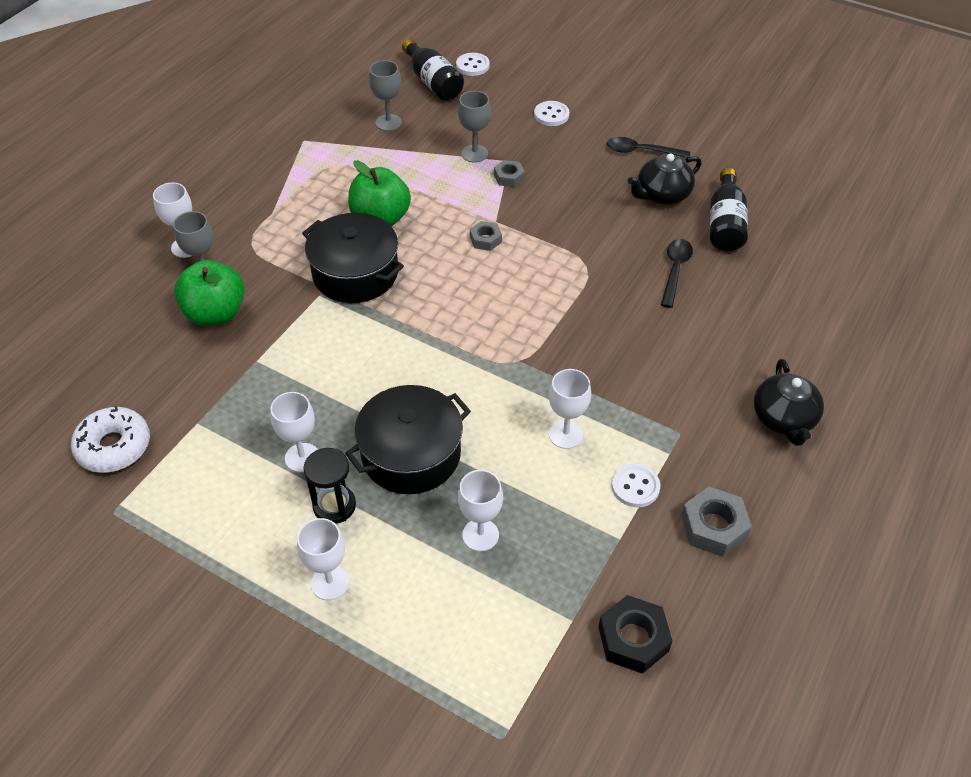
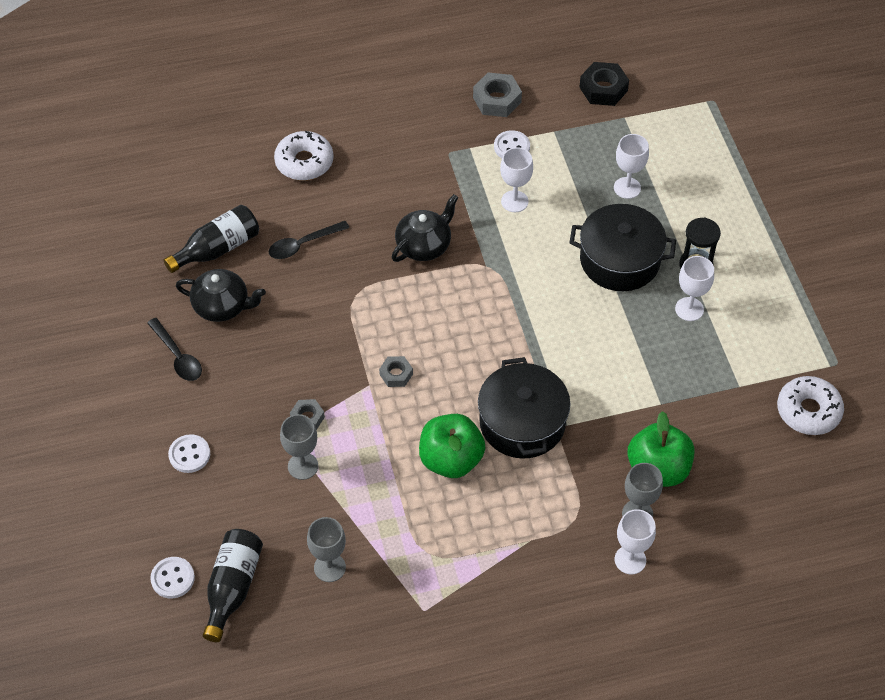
camera: 135 degrees left, 5 degrees up
white goblet [297,518,349,600] -> none
black teapot [754,359,824,446] -> black teapot moved to [392,194,459,262]
none -> white donut [274,131,333,180]

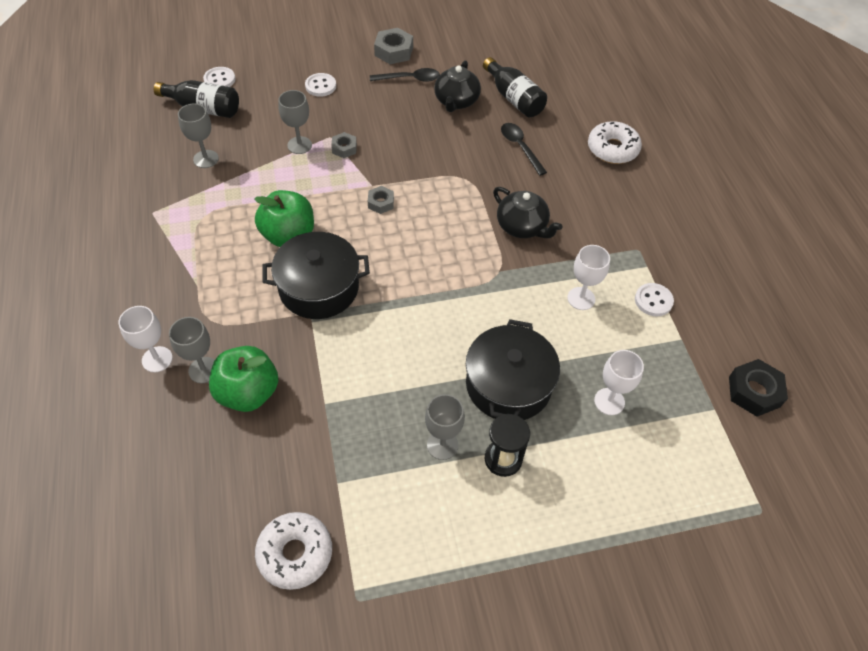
camera: 90 degrees right, 0 degrees up
black spoon [147,318,202,381] -> black spoon turned 150 degrees counterclockwise [370,68,440,82]
grey nut [473,72,522,117] -> grey nut moved to [374,28,413,64]
white goblet [675,256,714,321] -> grey goblet [425,394,465,460]

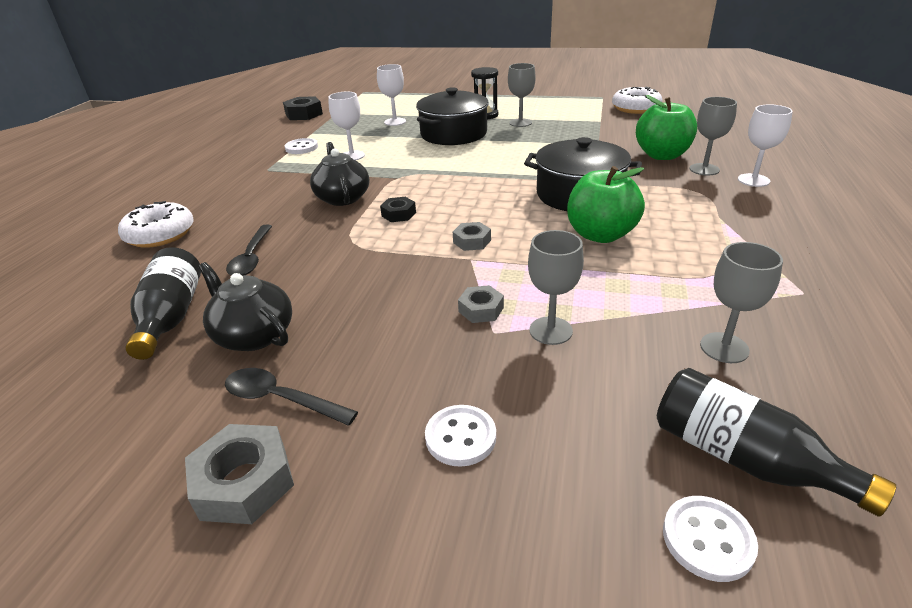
camera: 150 degrees left, 20 degrees down
black teapot [434,60,481,112] -> black teapot turned 90 degrees counterclockwise [198,262,292,351]
none -> black nut [380,197,416,222]

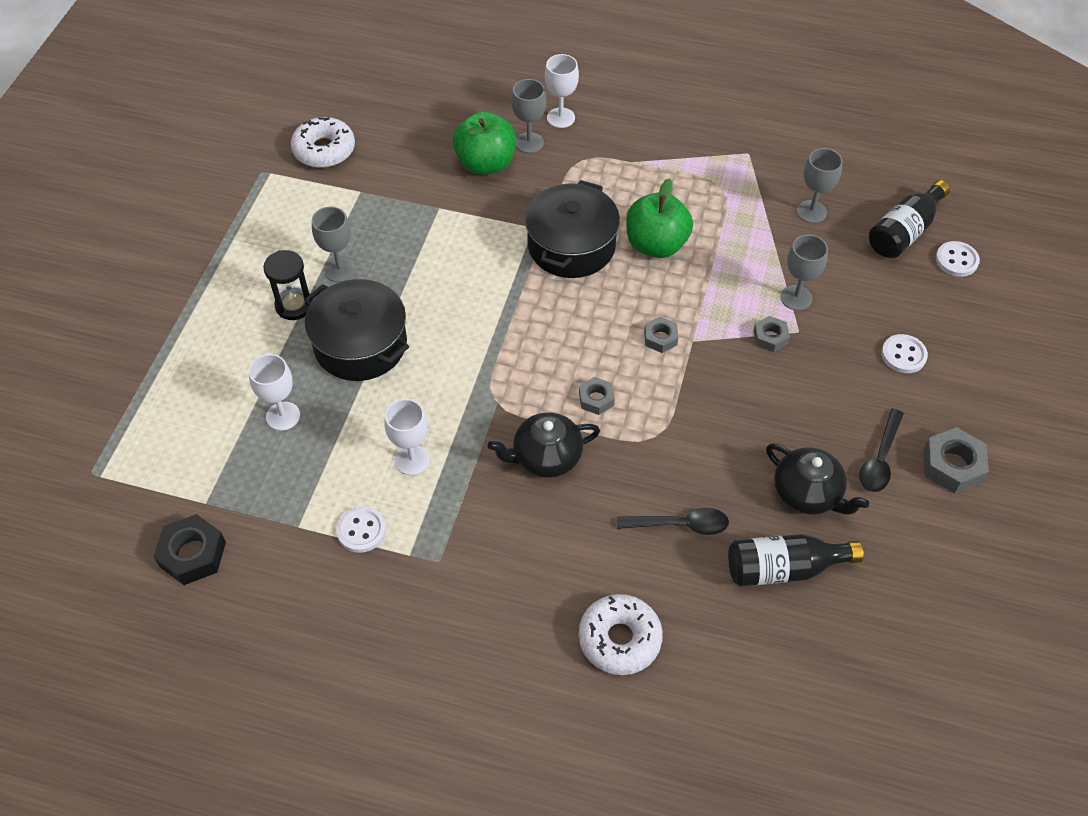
camera: 90 degrees left, 20 degrees up
black teapot [198,262,292,351] -> black teapot turned 90 degrees counterclockwise [766,443,869,515]
black nut [380,197,416,222] -> grey nut [579,377,615,415]

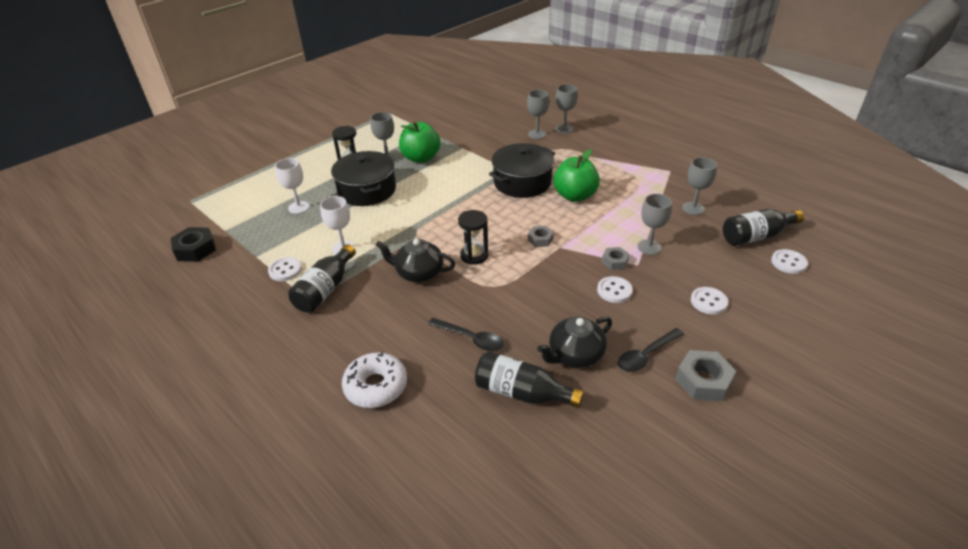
camera: 30 degrees right, 15 degrees down
white donut [291,117,355,168] -> none
green apple [453,111,516,175] -> green apple moved to [399,122,440,163]
white goblet [544,54,579,128] -> grey goblet [556,84,578,133]
grey nut [579,377,615,415] -> black hourglass [458,210,488,265]
black teapot [766,443,869,515] -> black teapot turned 75 degrees clockwise [537,316,612,368]
none -> black bottle [288,244,356,313]
none -> white button [597,276,633,303]

